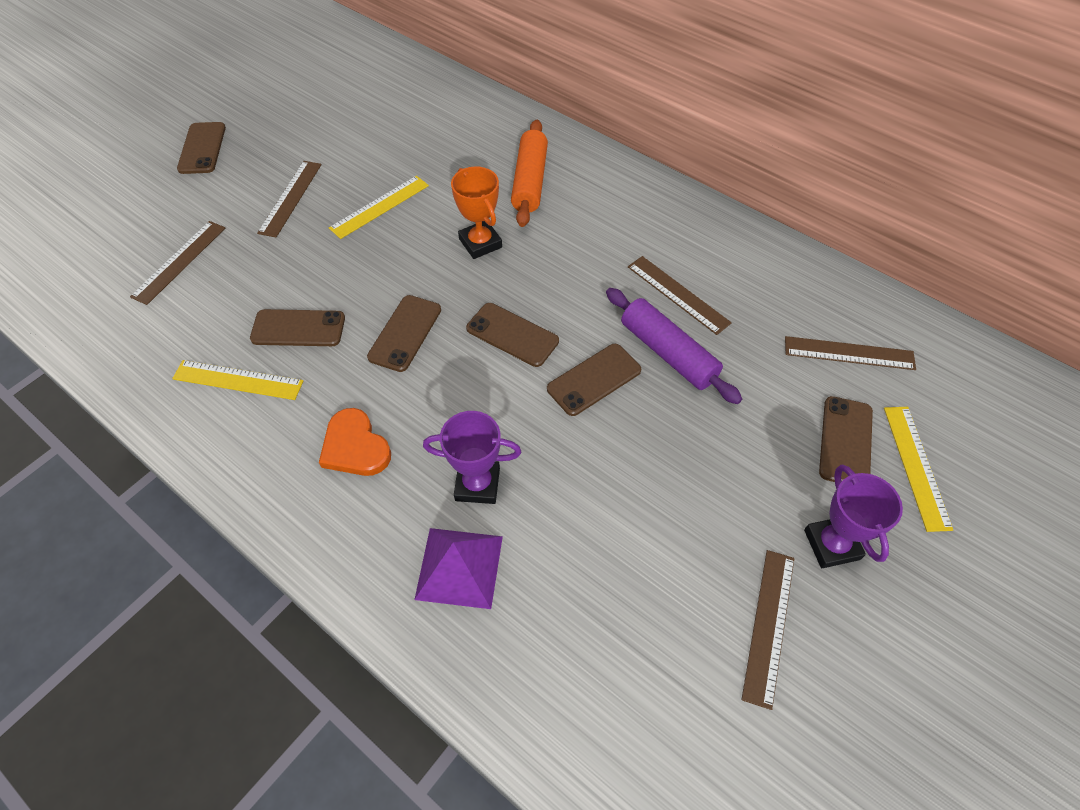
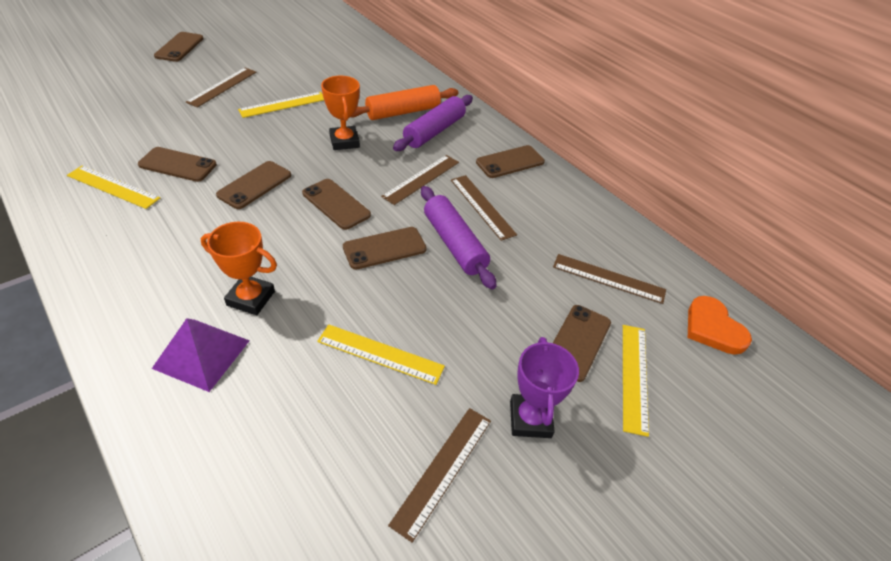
camera: 10 degrees right, 10 degrees down
brown ruler [130,221,225,305] -> brown ruler moved to [381,155,459,205]
orange heart [319,408,391,476] -> orange heart moved to [688,296,752,355]
purple trophy [423,411,521,504] -> orange trophy [201,222,277,315]
orange rolling pin [511,120,548,227] -> orange rolling pin turned 45 degrees clockwise [351,85,458,120]
none -> yellow ruler [317,324,445,385]
none -> purple rolling pin [393,95,473,151]
none -> brown phone [476,145,545,178]

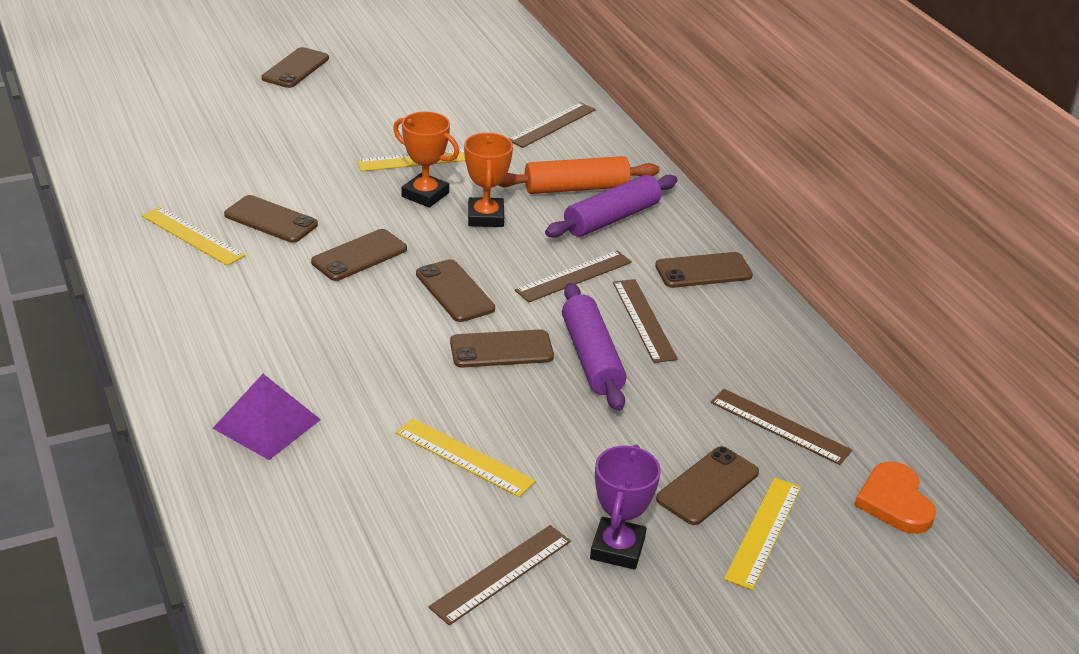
camera: 15 degrees right, 10 degrees down
brown ruler [186,68,256,108] -> brown ruler moved to [509,102,596,148]
orange trophy [201,222,277,315] -> orange trophy moved to [393,111,459,208]

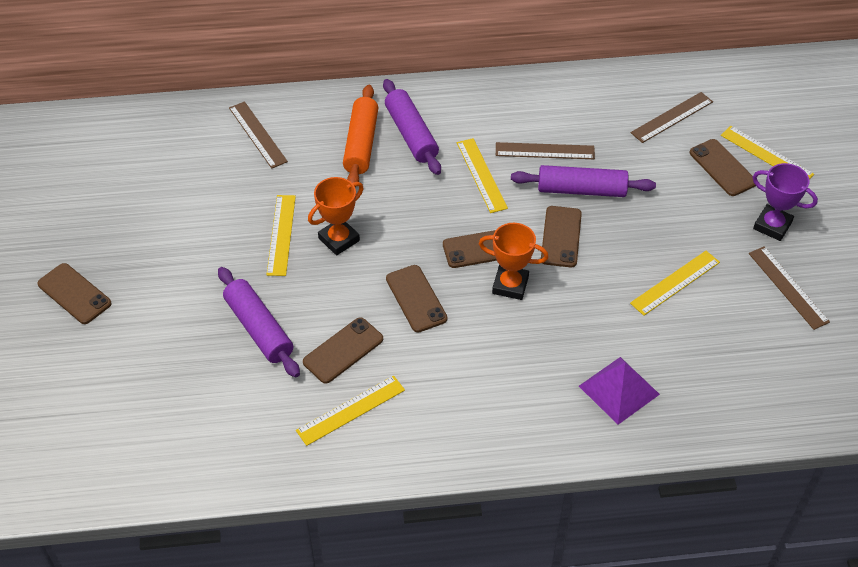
camera: 70 degrees left, 15 degrees up
orange trophy [464,133,513,227] -> orange trophy moved to [479,223,549,300]
brown ruler [515,251,632,303] -> yellow ruler [457,138,508,213]
brown phone [655,252,753,288] -> none
orange heart [854,462,936,534] -> none
none -> purple rolling pin [218,267,300,378]

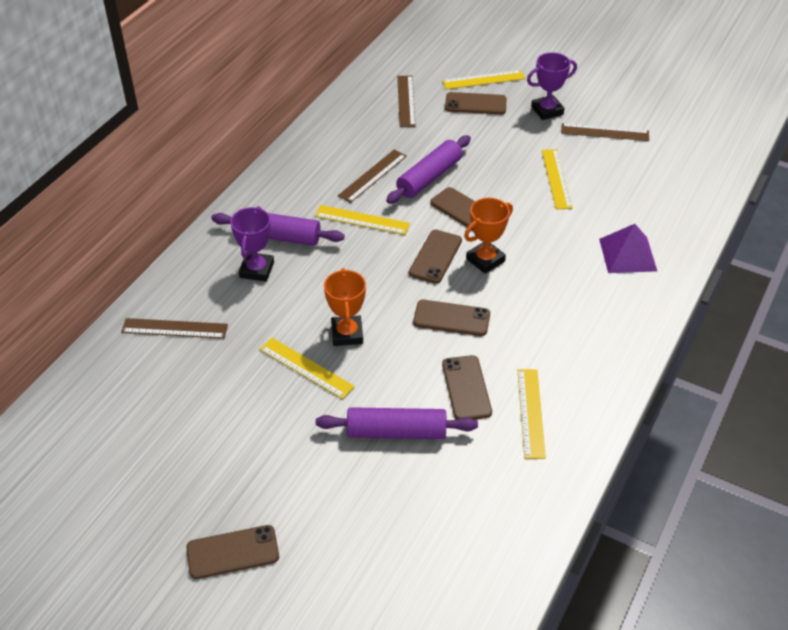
camera: 55 degrees left, 5 degrees down
orange rolling pin [343,85,379,187] -> purple trophy [230,206,274,282]

